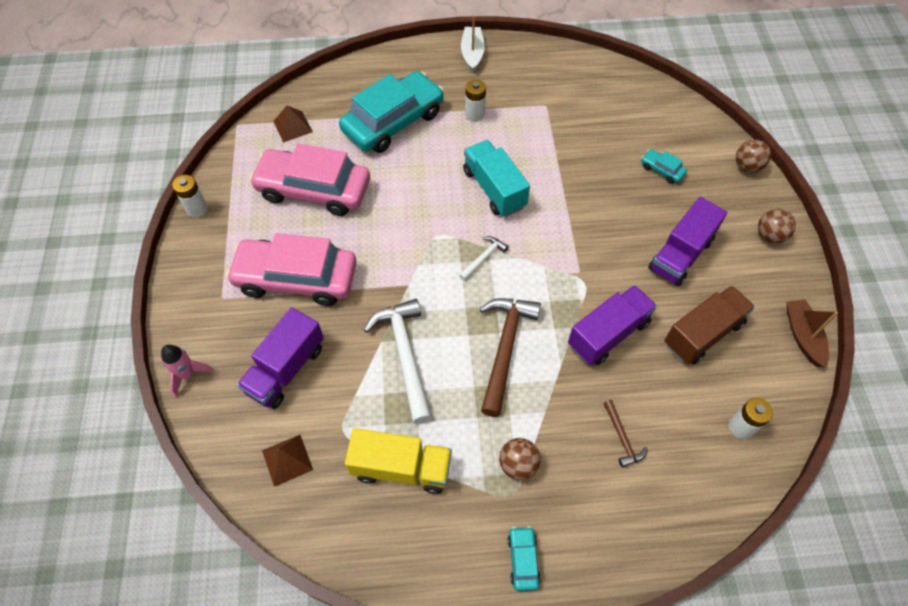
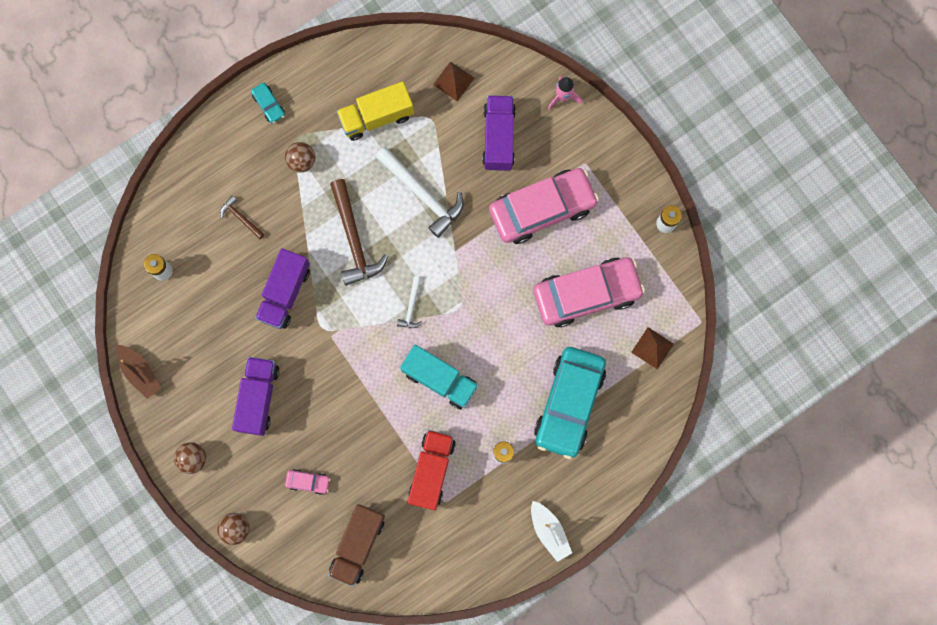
camera: 150 degrees right, 20 degrees up
turquoise car [641,149,687,184] -> pink car [285,469,330,495]
brown truck [664,285,755,364] -> brown truck moved to [328,504,385,587]
none -> red truck [408,430,456,510]

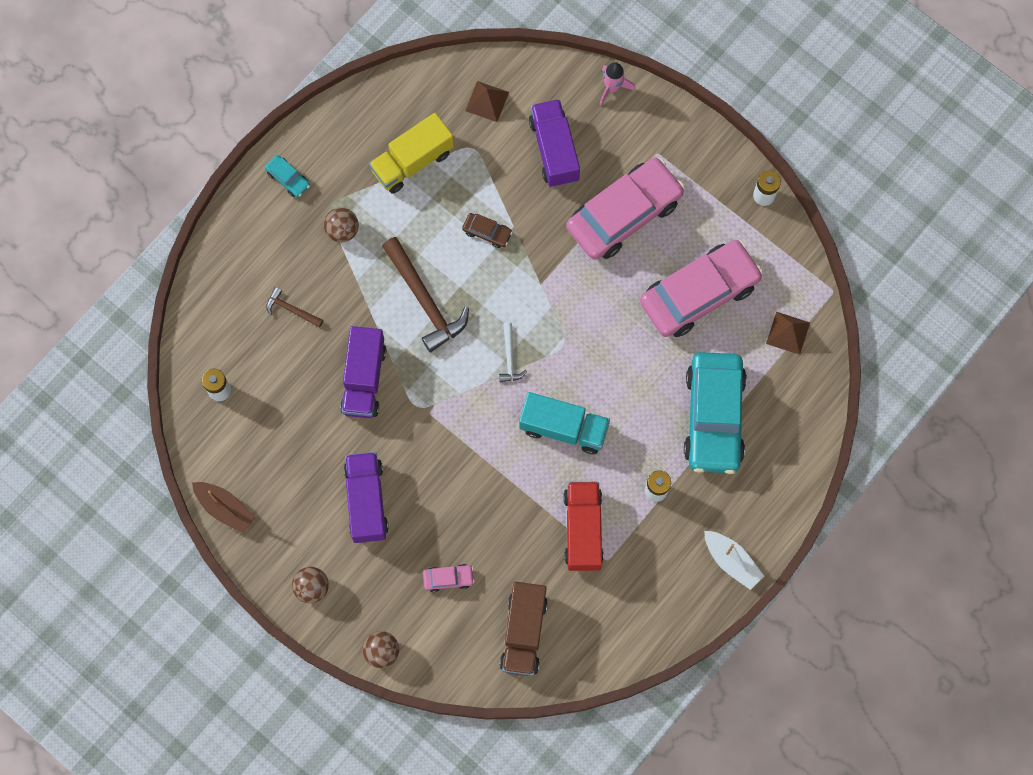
camera: 15 degrees left, 5 degrees down
white hammer [375,146,464,238] -> brown car [462,213,513,248]

